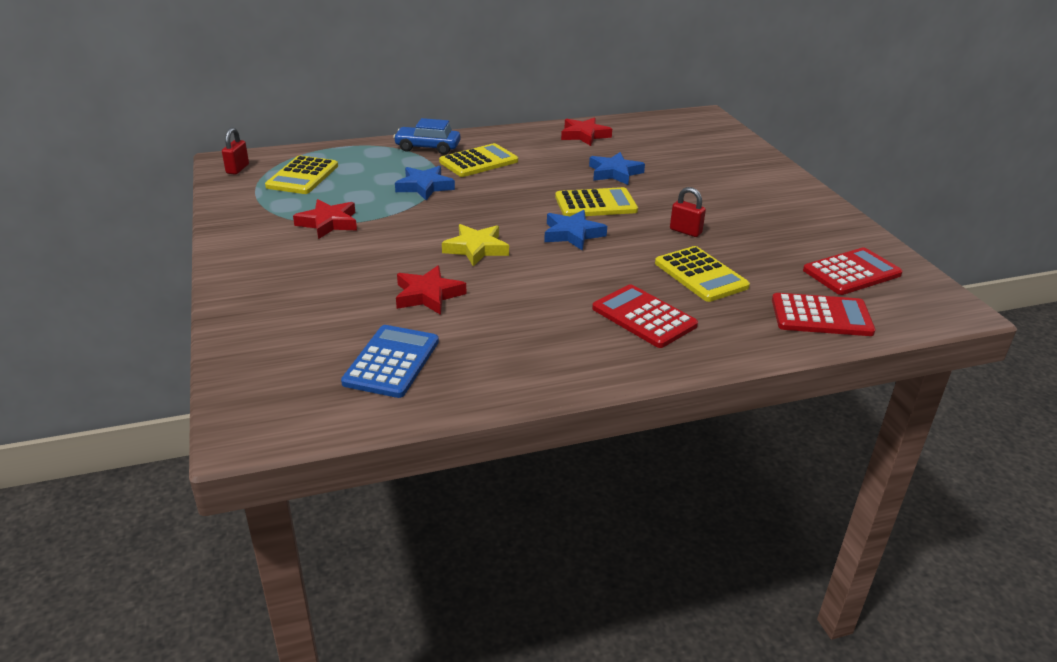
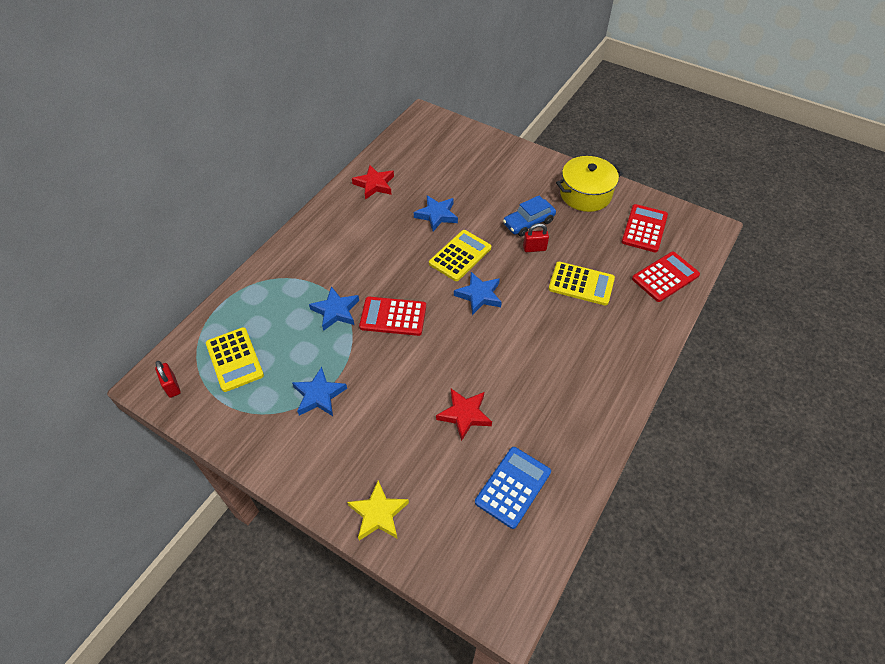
camera: 40 degrees left, 20 degrees up
red star [293,199,357,239] -> blue star [292,367,347,416]
blue calculator [341,325,439,398] -> blue calculator turned 60 degrees clockwise [475,447,551,529]
blue car [393,118,460,155] -> blue car moved to [503,195,556,237]
yellow calculator [439,143,518,177] -> none
yellow star [442,224,509,267] -> yellow star moved to [347,480,409,541]
red calculator [592,284,698,348] -> red calculator moved to [359,297,426,336]
none -> yellow pot [556,156,623,212]

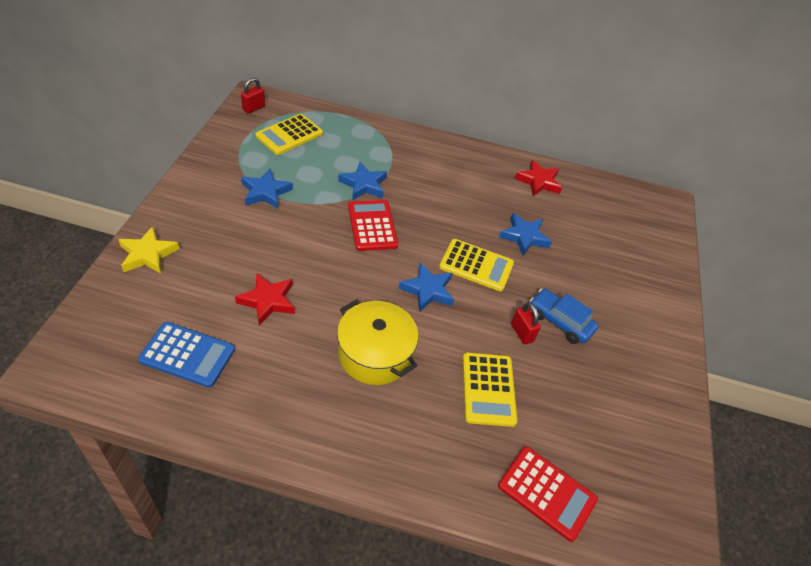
camera: 65 degrees right, 5 degrees down
yellow pot [556,156,623,212] -> yellow pot moved to [337,300,419,385]
red calculator [622,204,668,253] -> none

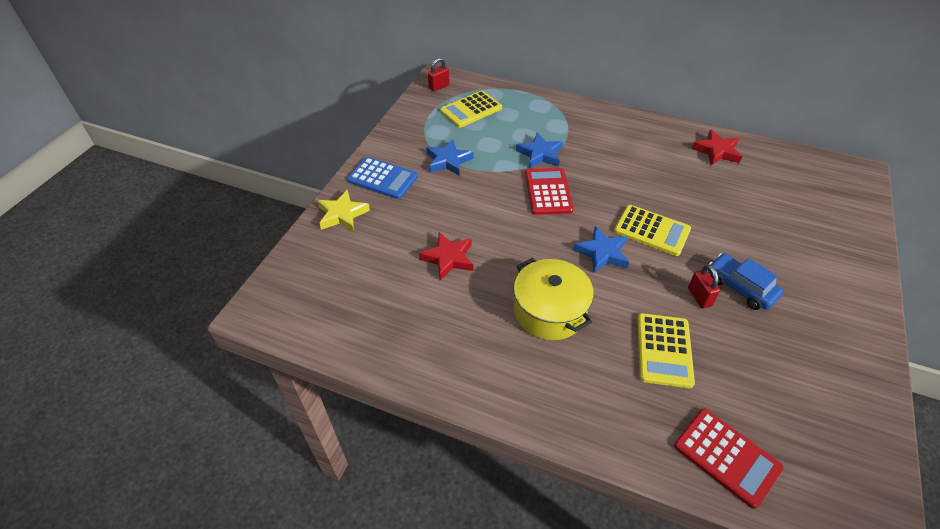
camera: 15 degrees right, 0 degrees up
blue calculator [138,322,235,388] -> blue calculator moved to [347,157,418,199]
blue star [499,213,552,256] -> none

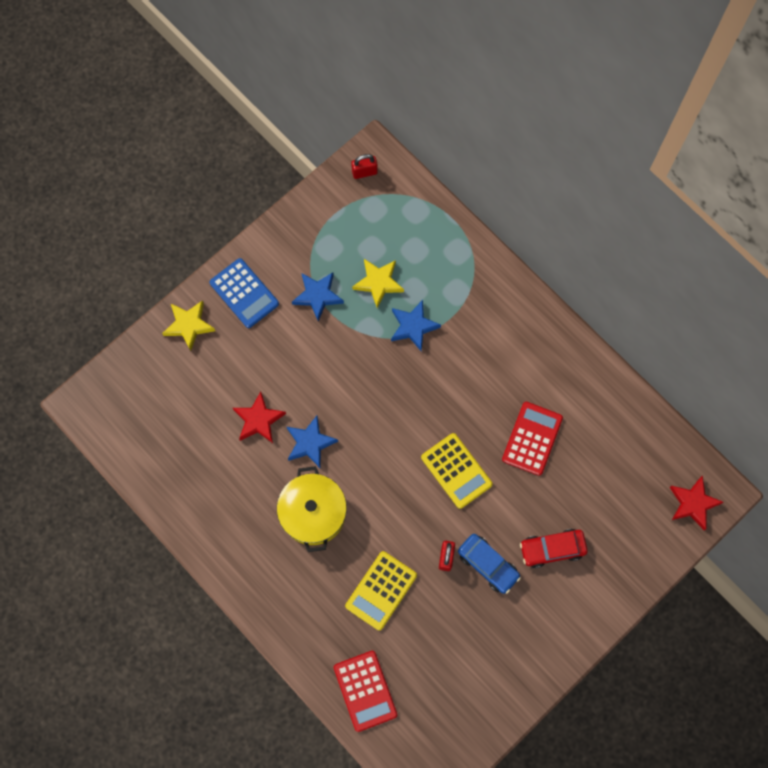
camera: 25 degrees right, 25 degrees up
yellow calculator [440,91,502,128] -> none
red calculator [525,168,574,215] -> red calculator moved to [502,402,563,476]
blue star [573,226,629,273] -> blue star moved to [287,416,338,468]
red star [692,130,742,165] -> red star moved to [669,476,724,530]
blue car [708,253,783,310] -> blue car turned 150 degrees clockwise [458,534,521,594]
none -> yellow star [352,259,404,308]
none -> red car [520,529,588,568]

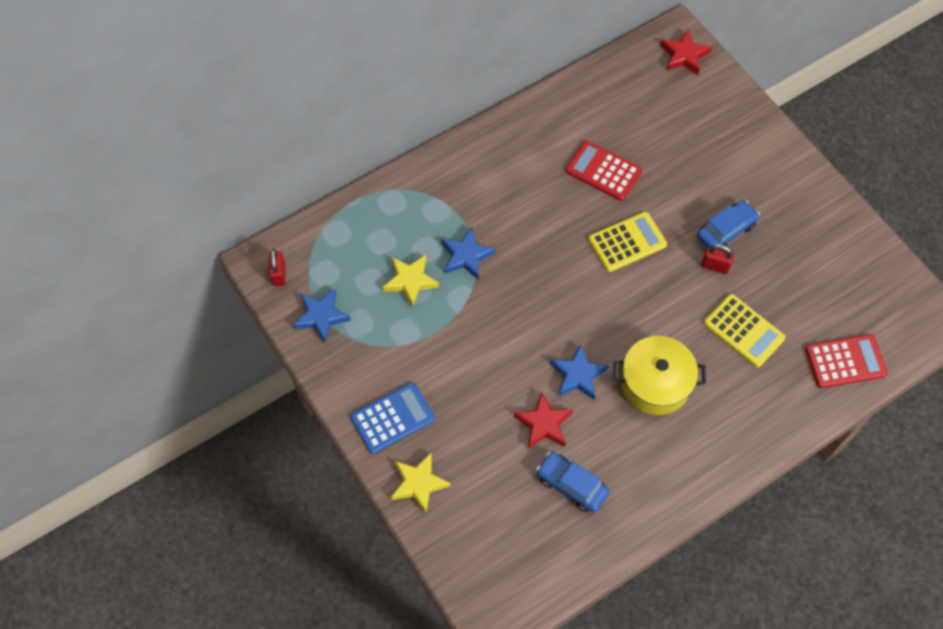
camera: 80 degrees left, 10 degrees down
blue star [292,272,344,322] -> blue star moved to [293,289,351,343]
red car [520,529,588,568] -> none
none -> blue car [536,452,609,512]

